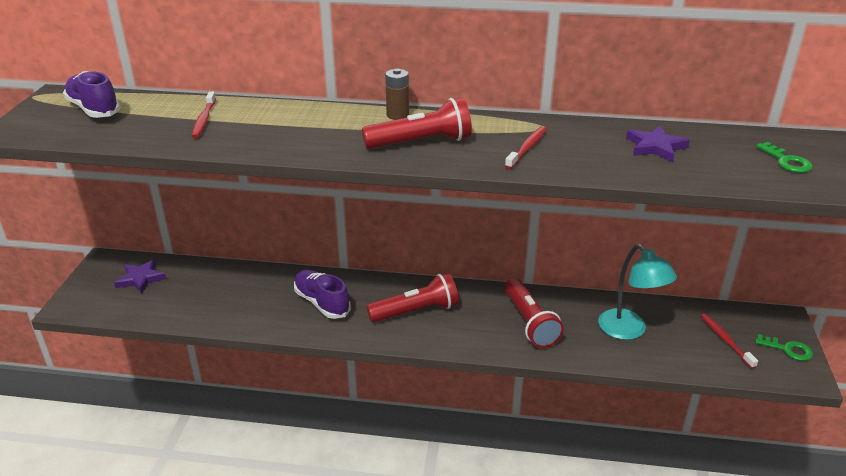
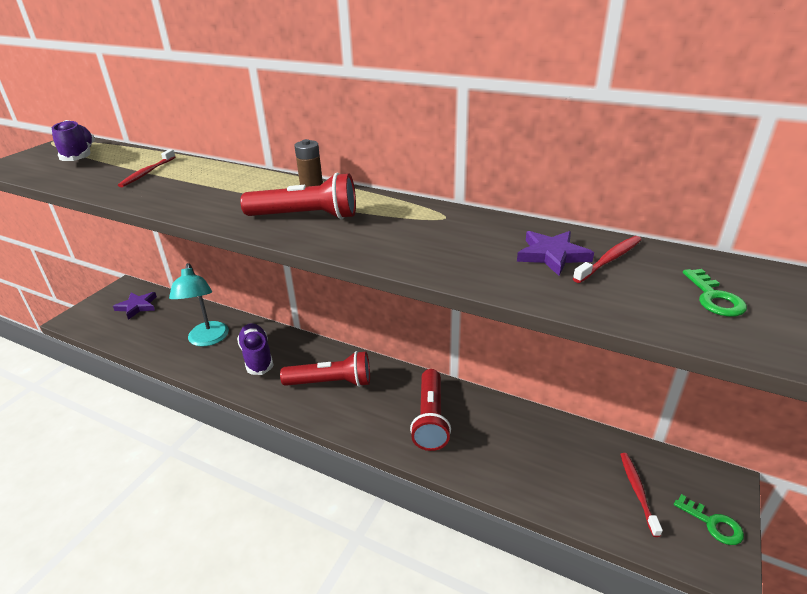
camera: 20 degrees right, 0 degrees up
red toothbrush [505,126,547,169] -> red toothbrush moved to [573,236,642,283]
turquoise lamp [598,244,677,340] -> turquoise lamp moved to [169,263,229,347]

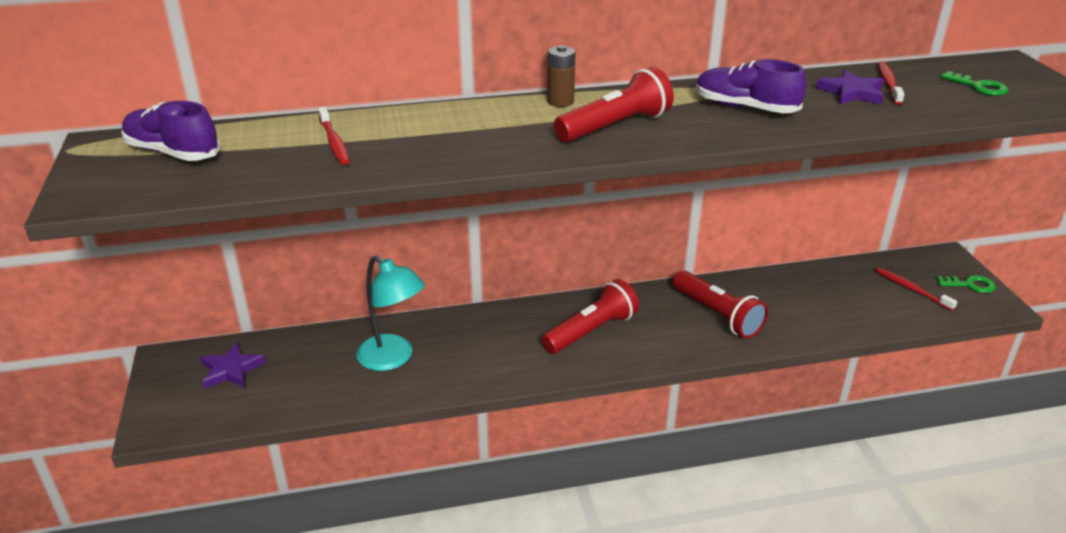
camera: 40 degrees left, 0 degrees up
purple shoe [237,323,274,375] -> purple shoe moved to [696,59,806,113]

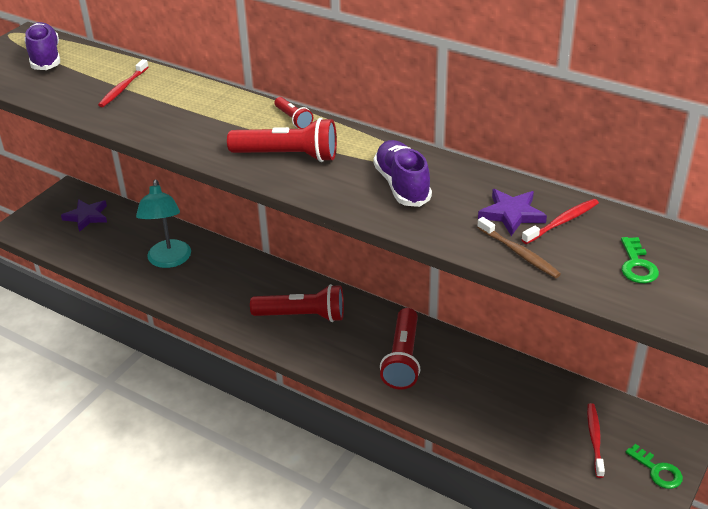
camera: 45 degrees right, 5 degrees up
brown battery [547,45,576,107] -> red flashlight [274,97,313,129]
none -> brown toothbrush [477,217,561,278]

